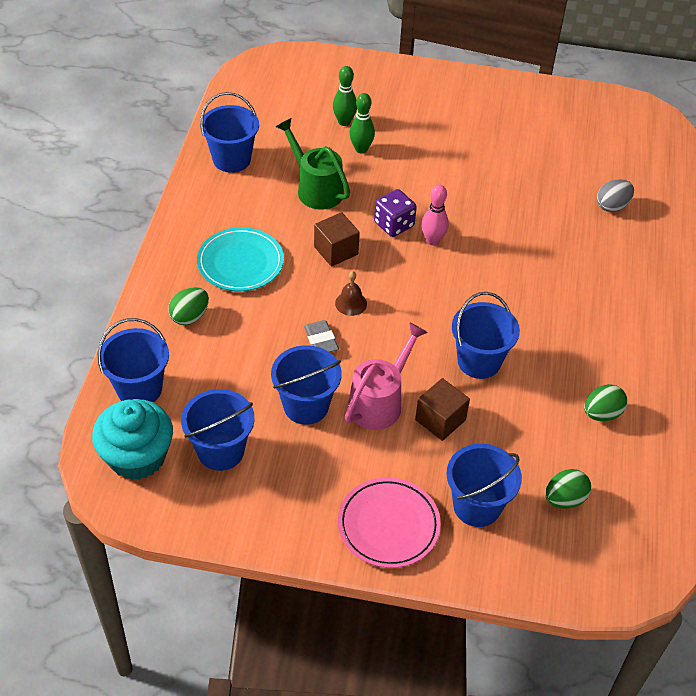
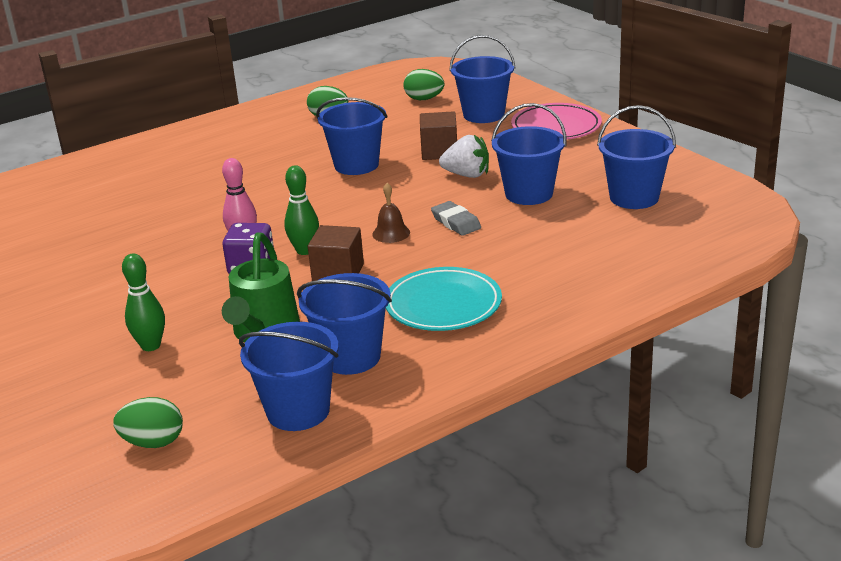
camera: 130 degrees left, 20 degrees down
turquoise cupcake [92,399,173,480] -> none
blue bucket [98,318,169,402] -> blue bucket moved to [297,273,392,375]
green egg [168,287,209,325] -> green egg moved to [113,397,183,448]
grey eraser [304,320,339,352] -> grey eraser turned 60 degrees counterclockwise [431,201,481,236]
green bowling pin [333,66,357,126] -> green bowling pin moved to [284,165,319,255]
pink watering can [345,322,428,430] -> white strawberry [439,135,489,178]
grey egg [597,179,634,212] -> none

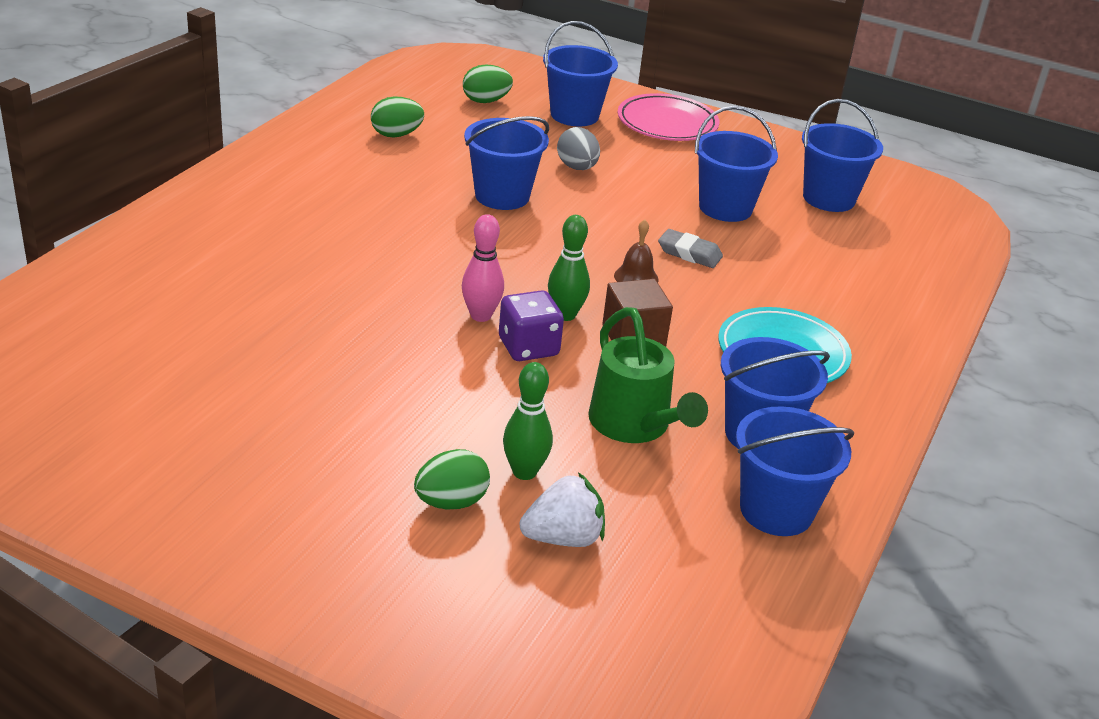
camera: 35 degrees left, 5 degrees up
green egg [113,397,183,448] -> green egg moved to [414,449,490,509]
brown cube [420,111,457,160] -> grey egg [557,127,600,170]
white strawberry [439,135,489,178] -> white strawberry moved to [520,472,605,547]

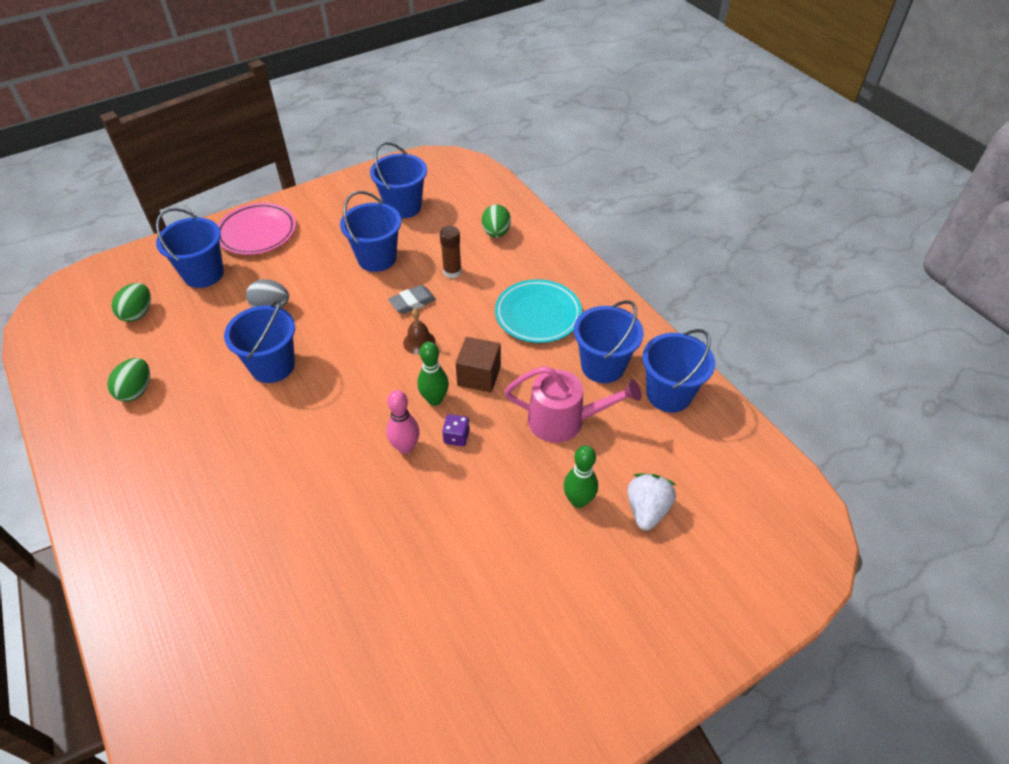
camera: 55 degrees left, 15 degrees up
green egg [414,449,490,509] -> green egg moved to [482,204,511,238]
purple dice [499,290,564,361] -> purple dice [442,414,470,446], size x0.62
green watering can [588,307,708,443] -> pink watering can [504,366,642,443]
none -> brown glue stick [440,226,462,278]

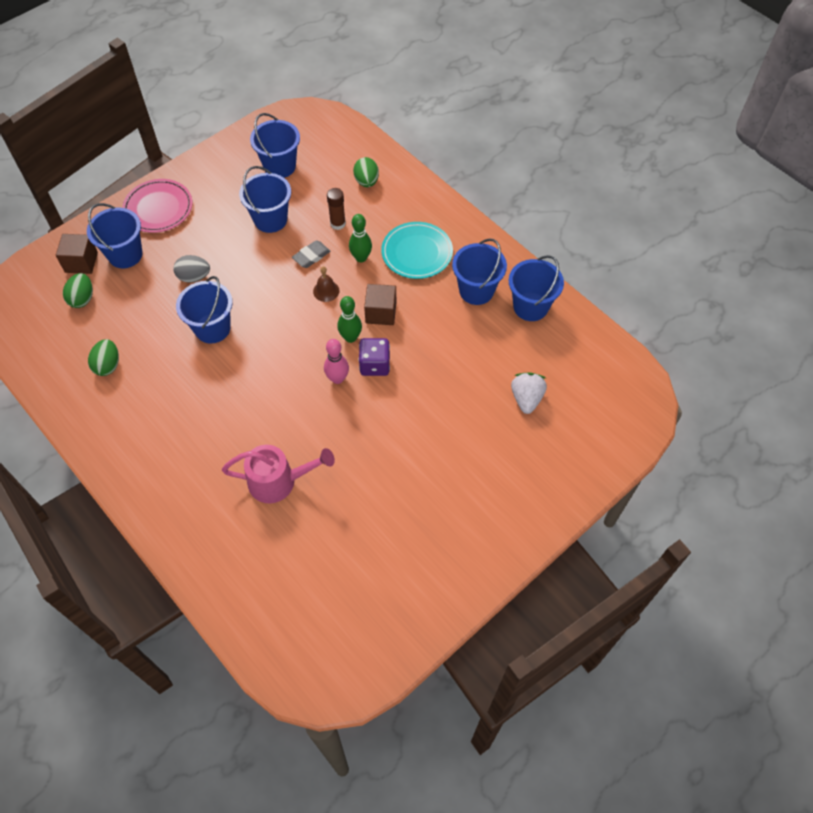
camera: 10 degrees left, 10 degrees up
purple dice [442,414,470,446] -> purple dice [359,338,390,376], size x1.62
pink watering can [504,366,642,443] -> pink watering can moved to [222,445,335,503]
green bowling pin [564,445,598,508] -> green bowling pin moved to [349,214,372,262]
none -> brown cube [56,234,98,274]

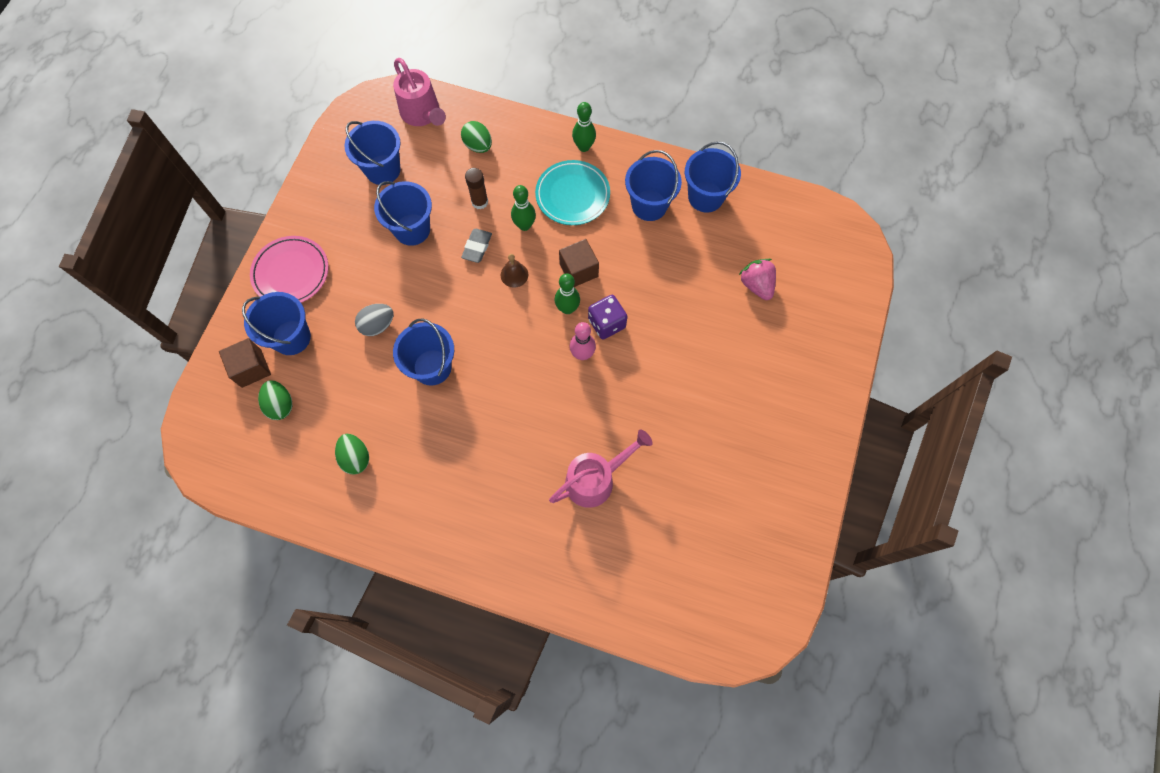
camera: 30 degrees left, 10 degrees up
white strawberry [511,372,547,414] -> pink strawberry [739,259,776,300]
none -> pink watering can [393,58,446,126]
none -> green bowling pin [572,102,596,152]

